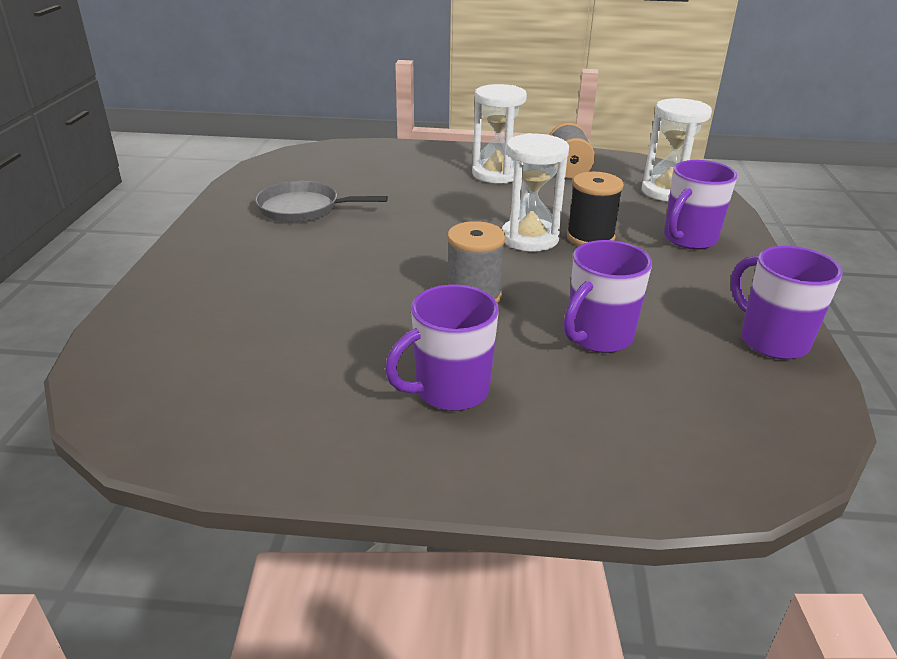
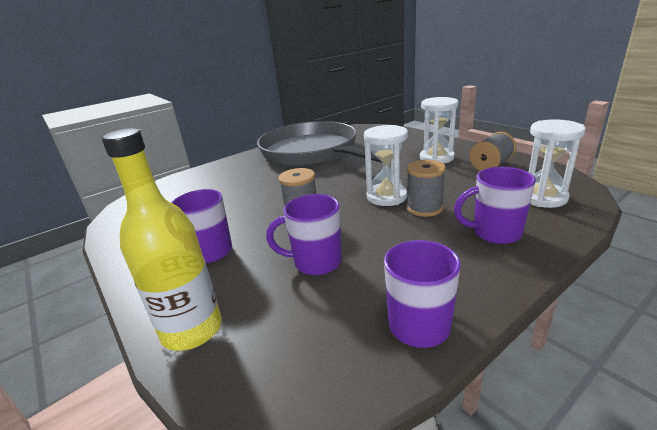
camera: 50 degrees right, 5 degrees down
grey pan [255,181,388,222] -> grey pan [257,121,382,166], size x2.26
black spool [567,172,624,246] -> grey spool [406,160,446,217]
none -> yellow bottle [102,128,222,351]

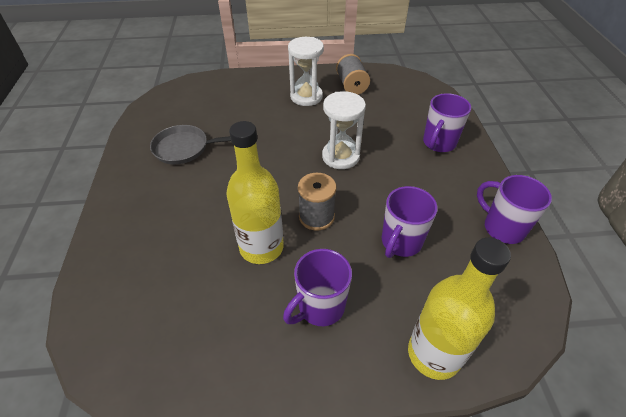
camera: 60 degrees left, 20 degrees up
grey pan [257,121,382,166] -> grey pan [150,125,231,165], size x0.44
grey spool [406,160,446,217] -> none
white hourglass [529,119,586,208] -> none
none -> yellow bottle [226,121,284,264]

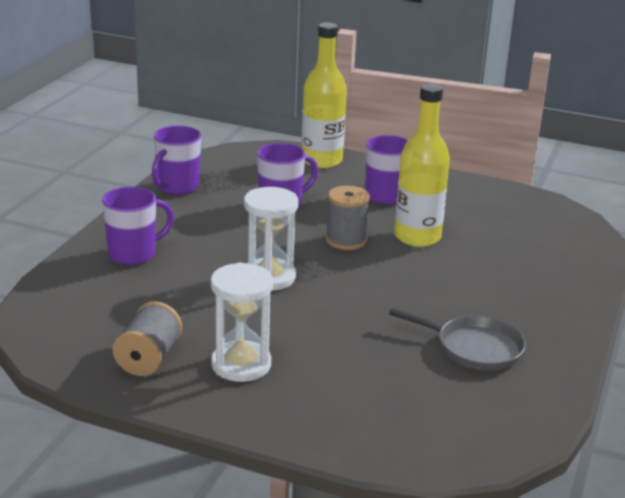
camera: 155 degrees left, 20 degrees down
purple mug [477,175,552,244] -> purple mug turned 45 degrees clockwise [152,126,201,195]

